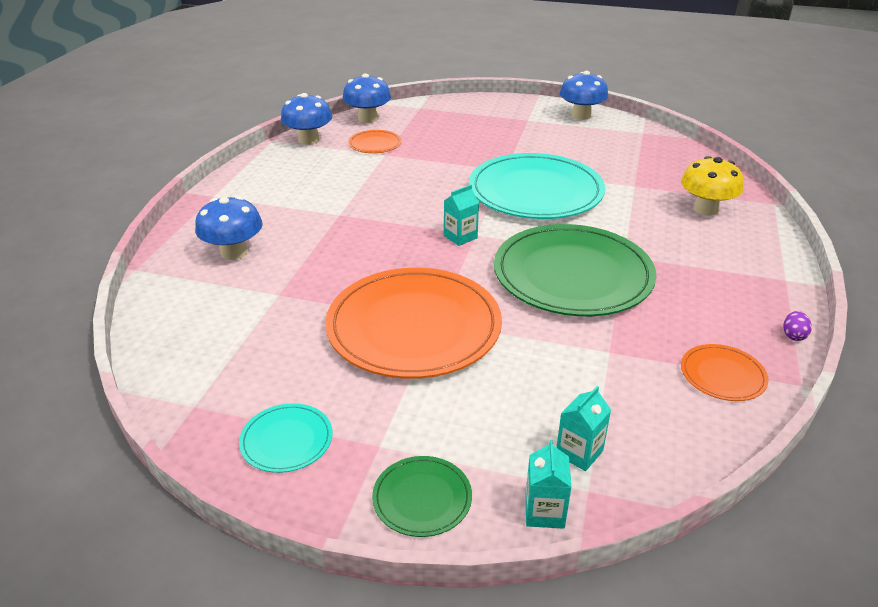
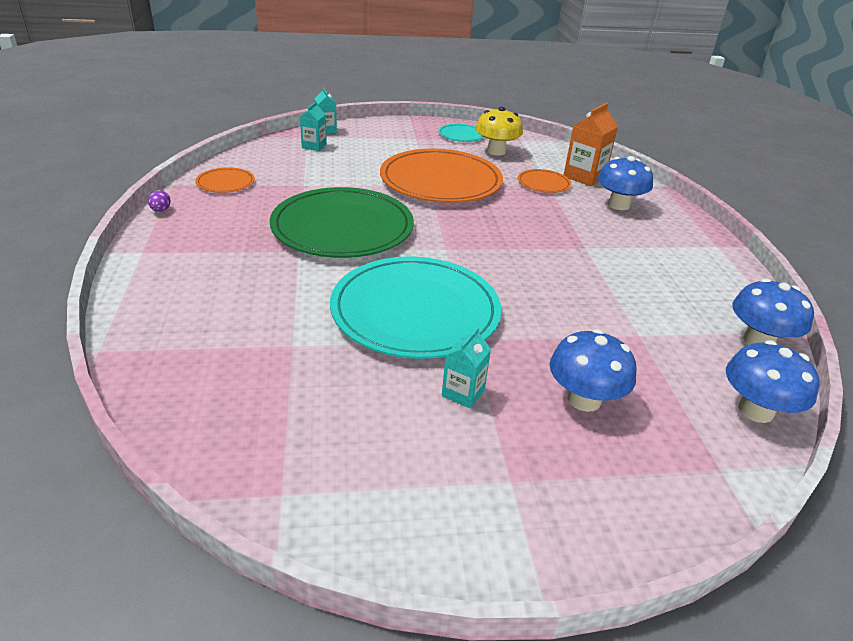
camera: 155 degrees right, 0 degrees up
orange plate [348,130,402,153] -> orange plate moved to [518,169,571,193]
green plate [372,456,472,537] -> none
turquoise carton [444,185,479,246] -> turquoise carton moved to [442,327,491,409]
blue mushroom [560,71,608,120] -> blue mushroom moved to [550,329,636,412]
yellow mushroom [681,156,744,216] -> yellow mushroom moved to [476,107,523,156]
none -> orange carton [564,103,618,186]

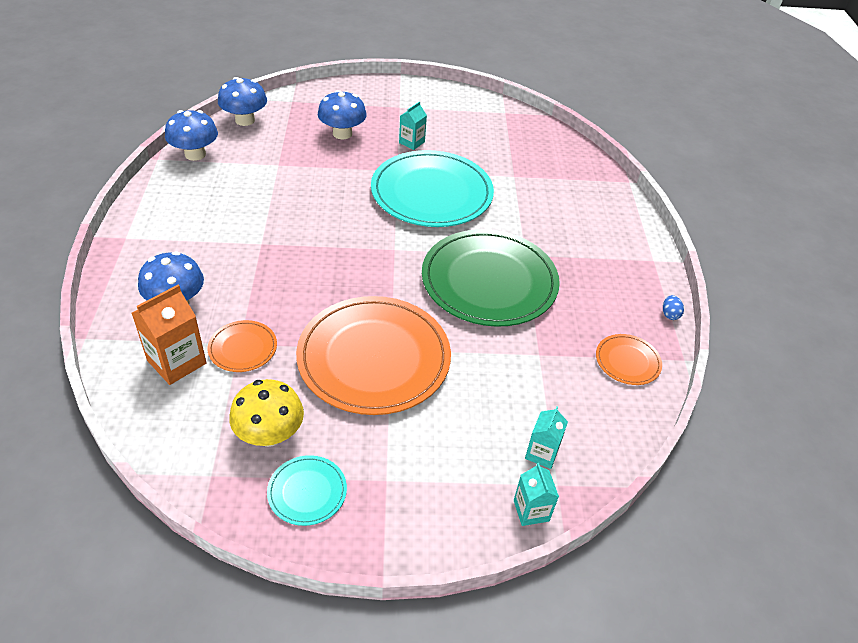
camera: 175 degrees left, 10 degrees up
purple egg [148,190,171,212] -> blue egg [663,295,684,320]

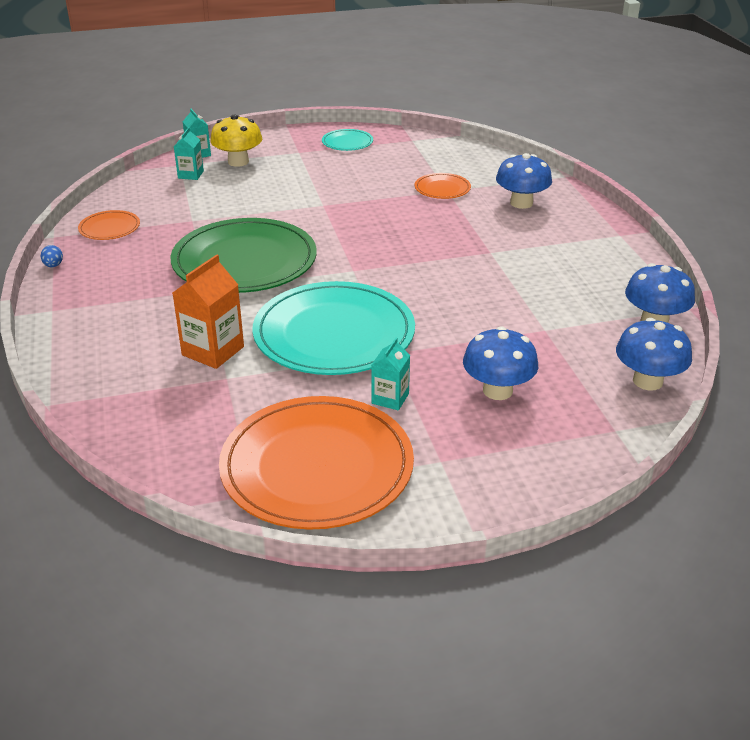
camera: 170 degrees right, 10 degrees down
orange carton [132,285,206,385] -> orange carton moved to [173,254,244,369]
yellow mushroom [229,379,304,447] -> yellow mushroom moved to [210,115,262,167]
orange plate [296,296,451,415] -> orange plate moved to [219,396,414,530]

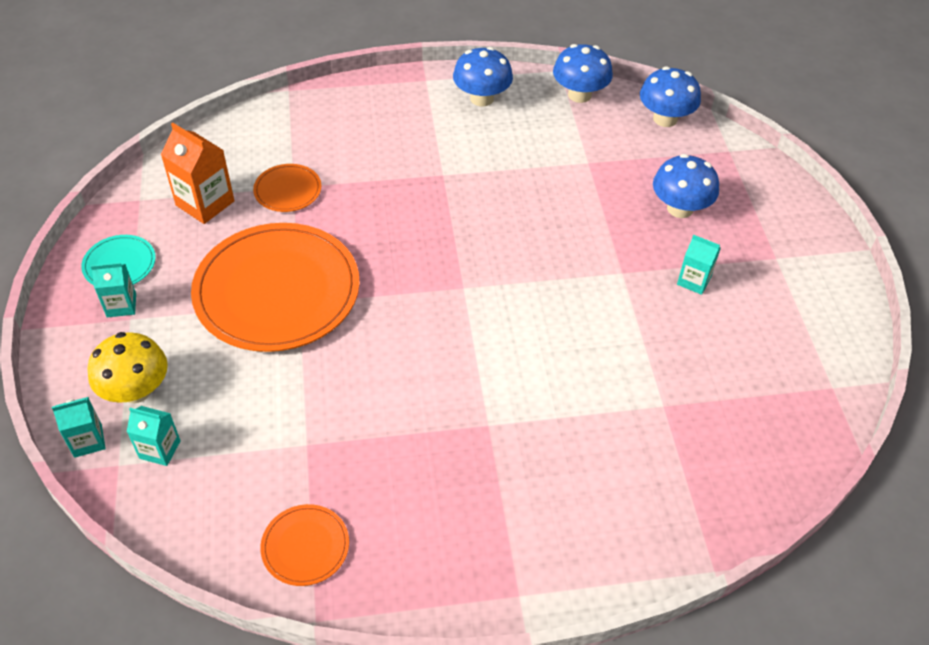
camera: 85 degrees left, 15 degrees up
blue egg [41,245,63,267] -> none
green plate [170,218,317,293] -> none
orange carton [173,254,244,369] -> orange carton moved to [161,123,234,224]
orange plate [219,396,414,530] -> orange plate moved to [191,223,360,352]
turquoise plate [252,281,415,375] -> none
blue mushroom [496,153,552,209] -> blue mushroom moved to [453,47,513,106]
none -> turquoise carton [91,262,136,318]

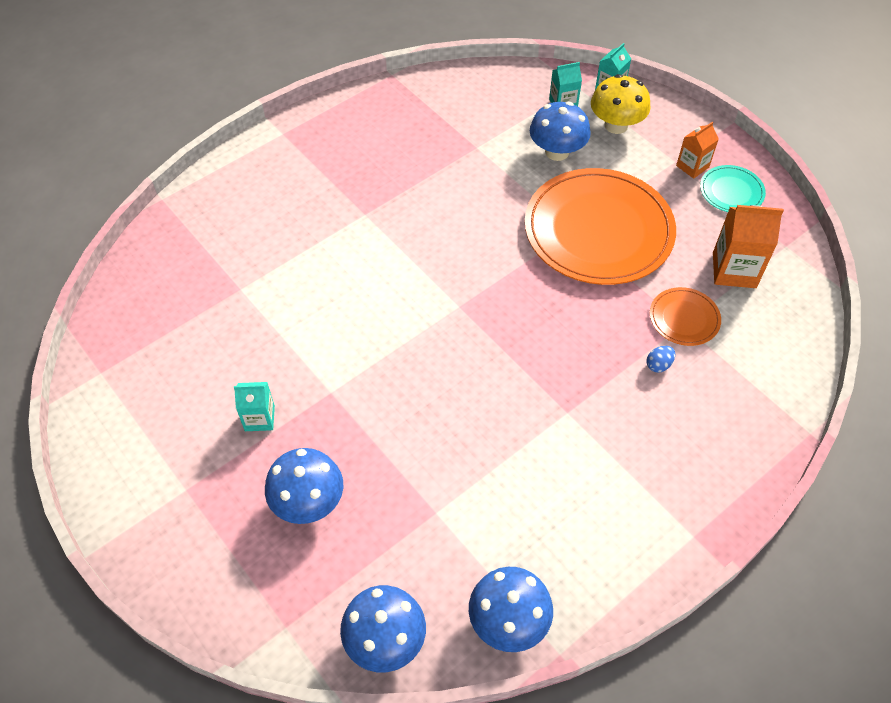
camera: 150 degrees right, 5 degrees up
turquoise carton [91,262,136,318] -> orange carton [676,122,719,179]
orange plate [260,504,349,586] -> none
blue mushroom [453,47,513,106] -> blue mushroom moved to [530,102,591,161]
none -> blue egg [646,346,675,373]

